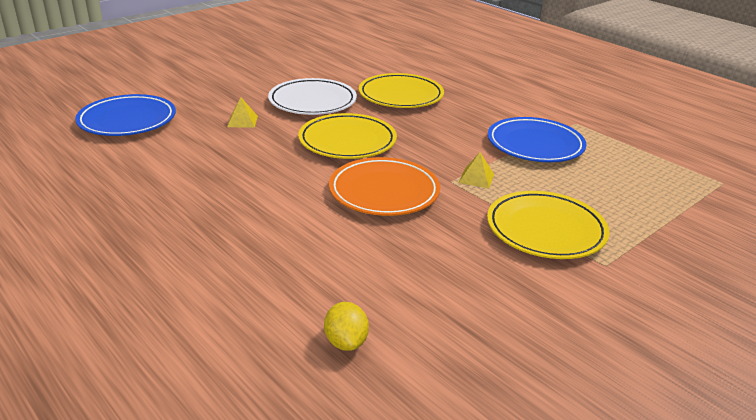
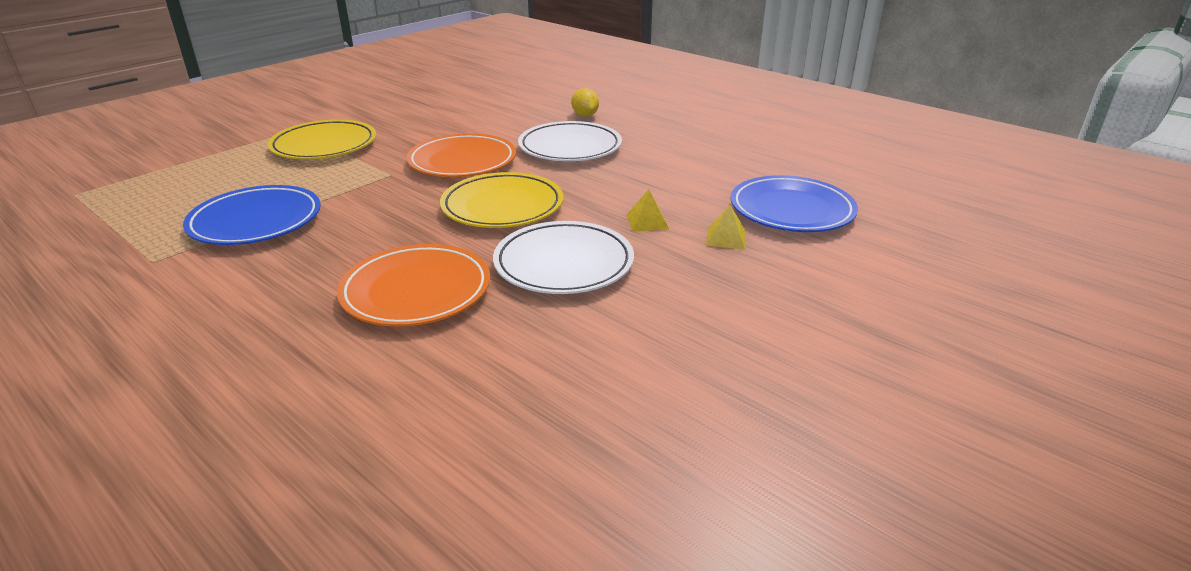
camera: 175 degrees right, 0 degrees up
yellow lemon [324,302,369,351] -> yellow lemon moved to [571,88,599,117]
yellow plate [359,73,444,108] -> orange plate [337,244,490,327]
yellow pyramid [459,152,494,189] -> yellow pyramid moved to [706,205,746,249]
none -> white plate [518,121,622,161]

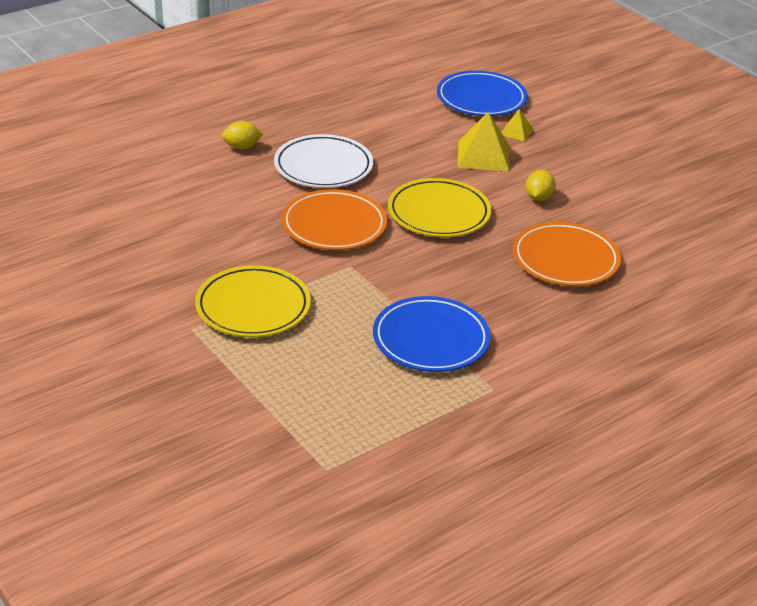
camera: 80 degrees left, 5 degrees up
white plate [493,221,634,294] -> yellow lemon [526,170,556,201]
yellow pyramid [627,189,669,232] -> yellow pyramid [457,112,510,172], size x1.85

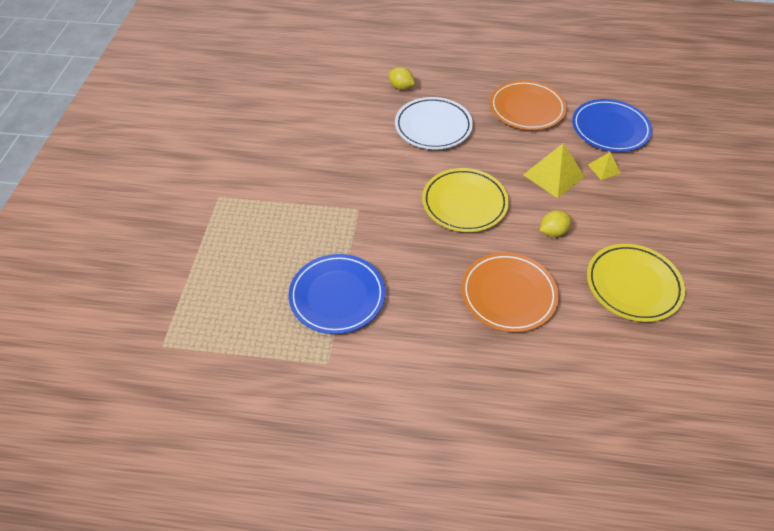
camera: 45 degrees right, 15 degrees up
yellow plate [195,265,311,337] -> yellow plate moved to [587,244,685,322]
orange plate [282,189,387,250] -> orange plate moved to [490,80,567,130]

